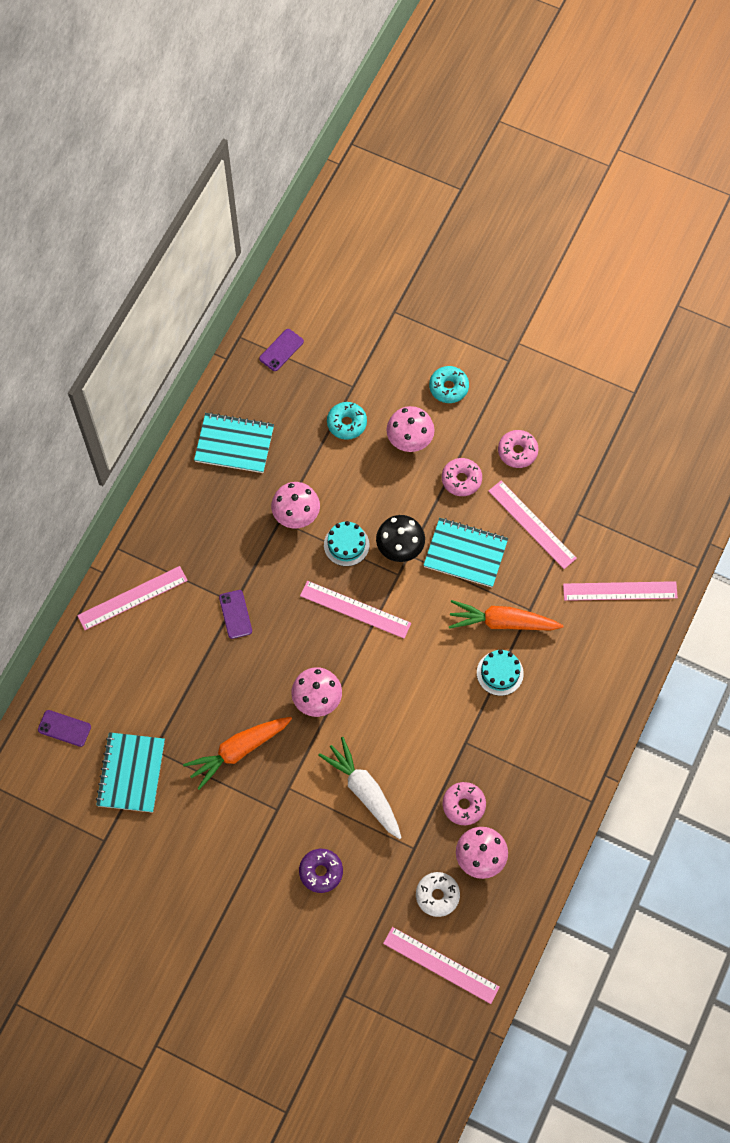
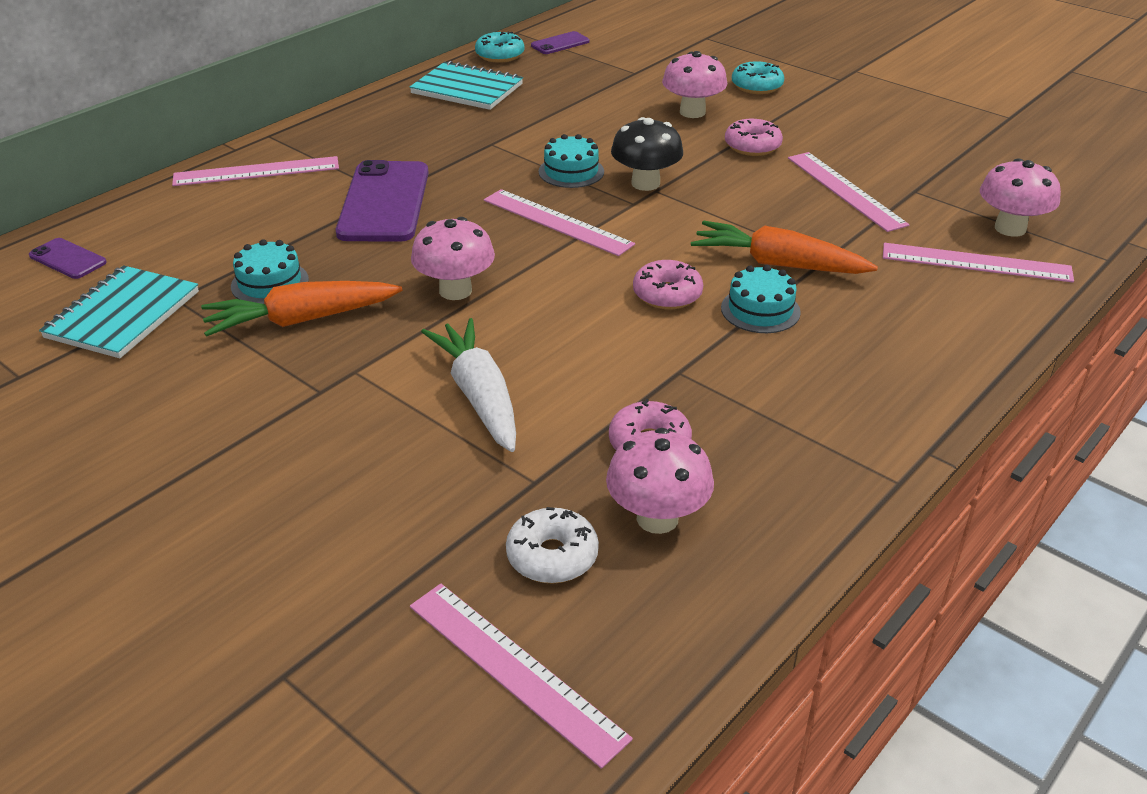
camera: 15 degrees right, 30 degrees down
purple phone [219,590,252,639] -> purple phone [336,160,429,242], size x2.06
pink mushroom [271,482,320,528] -> pink mushroom moved to [980,158,1061,237]
purple donut [299,849,343,893] -> none
turquoise donut [327,402,367,440] -> turquoise donut moved to [475,32,524,63]
turquoise notebook [423,518,508,588] -> none
pink donut [498,430,539,468] -> pink donut moved to [633,260,703,309]
none -> turquoise cake [231,239,309,304]

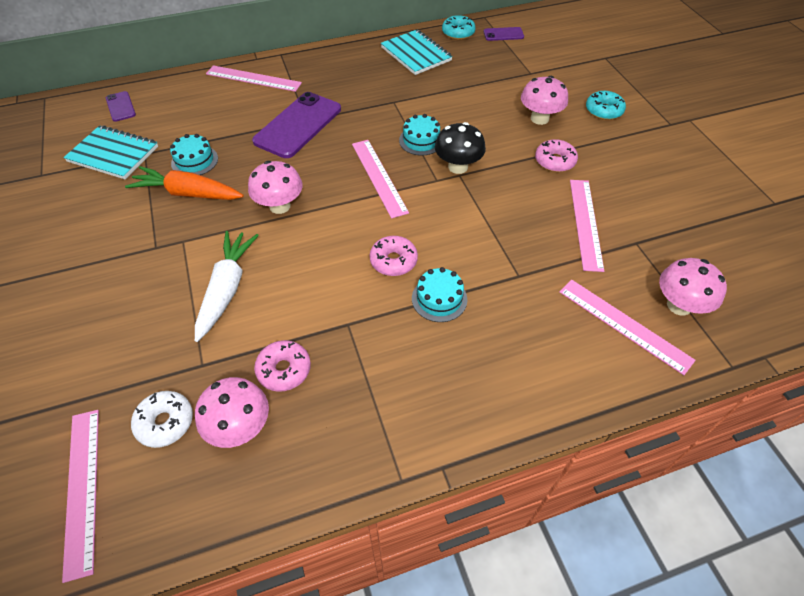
camera: 30 degrees right, 15 degrees up
turquoise notebook [39,265,199,358] -> turquoise notebook turned 60 degrees clockwise [63,125,158,179]
orange carrot [691,221,878,274] -> none

